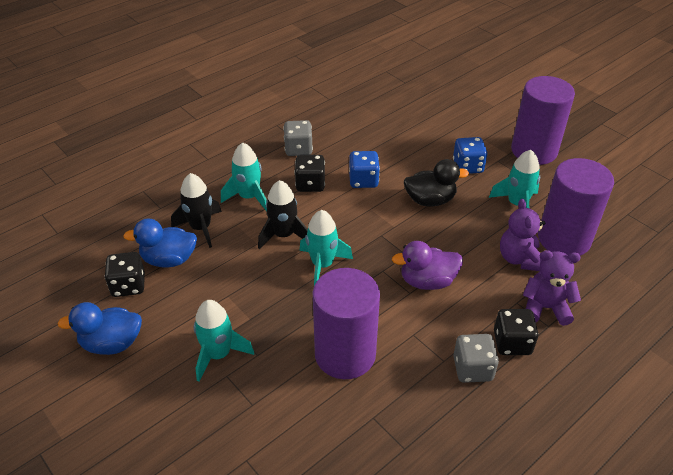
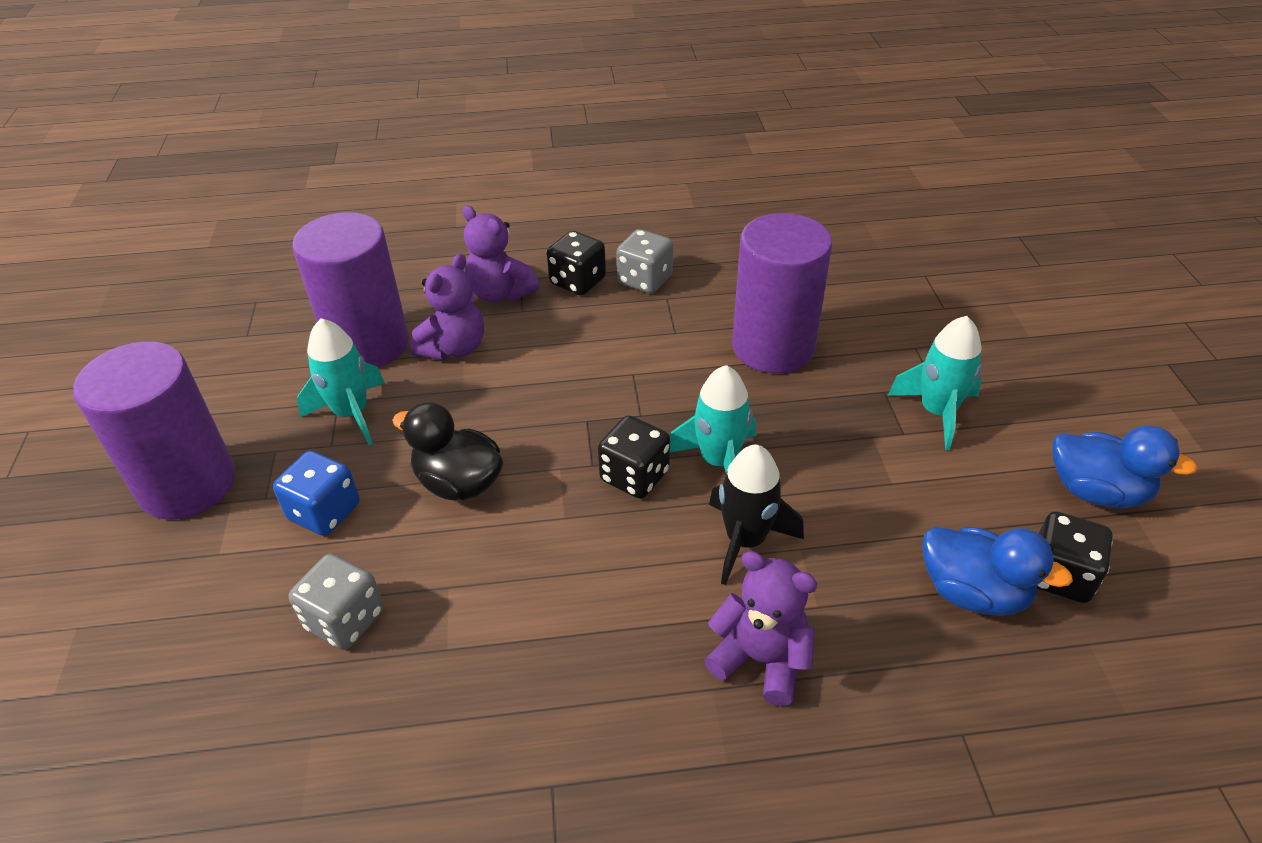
camera: 145 degrees left, 0 degrees up
black rocket [171,173,222,248] -> none
turquoise rocket [221,143,267,211] -> purple teddy bear [704,551,817,706]
grey dice [283,120,313,156] -> grey dice moved to [289,554,384,650]
black dice [295,155,325,192] -> black dice moved to [598,415,670,499]
blue dice [349,151,380,188] -> none
purple duck [392,241,463,290] -> none

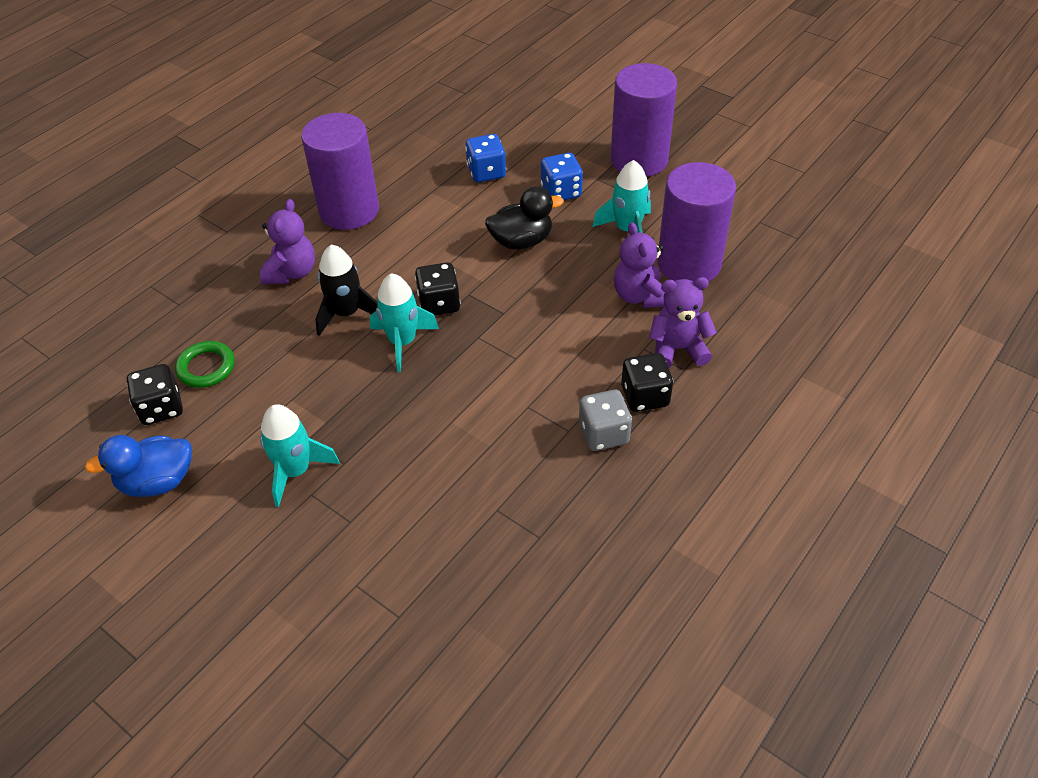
camera: 135 degrees right, 5 degrees up
grey dice [289,554,384,650] -> blue dice [465,134,506,182]
purple teddy bear [704,551,817,706] -> purple teddy bear turned 60 degrees counterclockwise [260,199,315,284]
purple cylinder [732,213,832,373] -> purple cylinder moved to [301,113,379,230]
blue duck [923,527,1073,616] -> green ring [175,341,235,388]

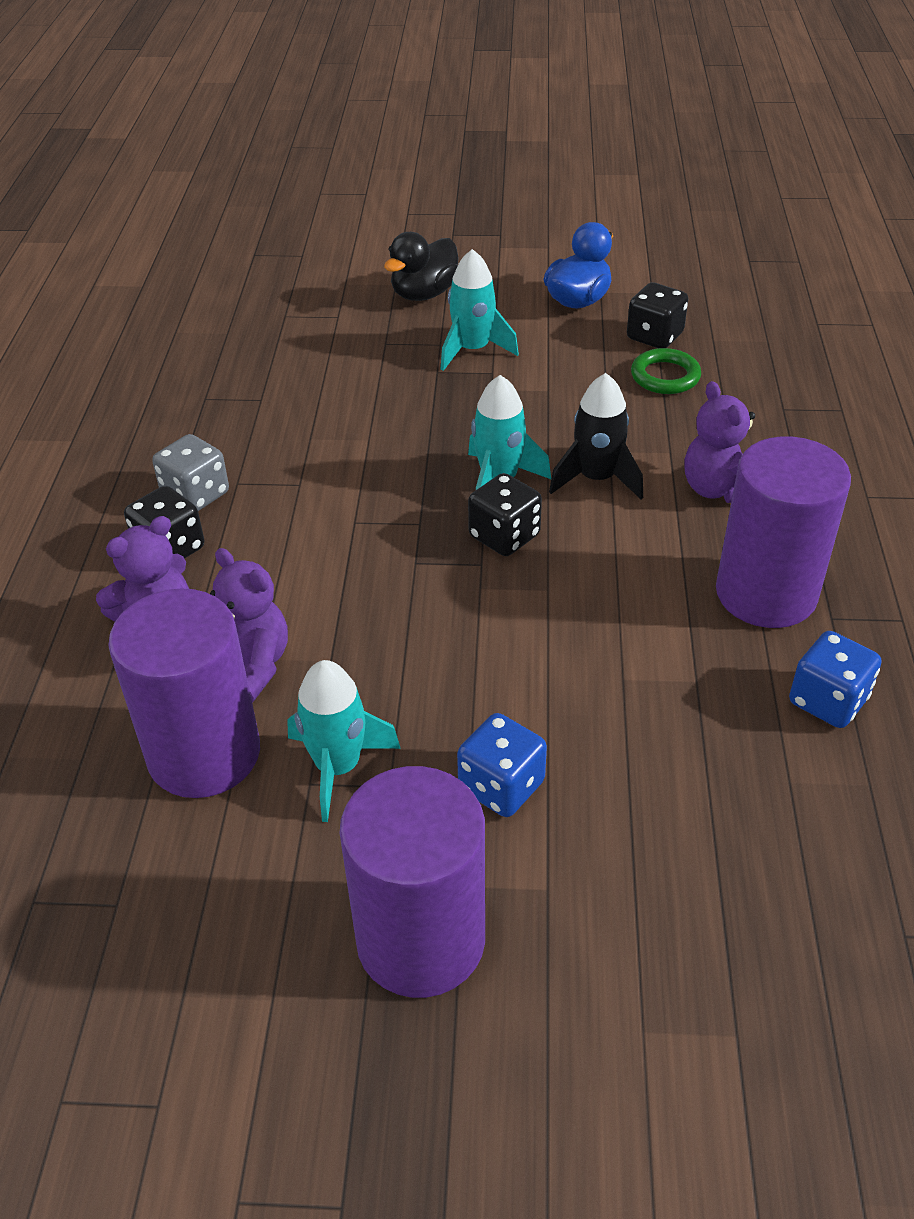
camera: 145 degrees right, 5 degrees down
blue dice [465,134,506,182] -> blue dice moved to [789,631,881,728]
black duck [485,186,564,250] -> black duck moved to [384,232,458,301]

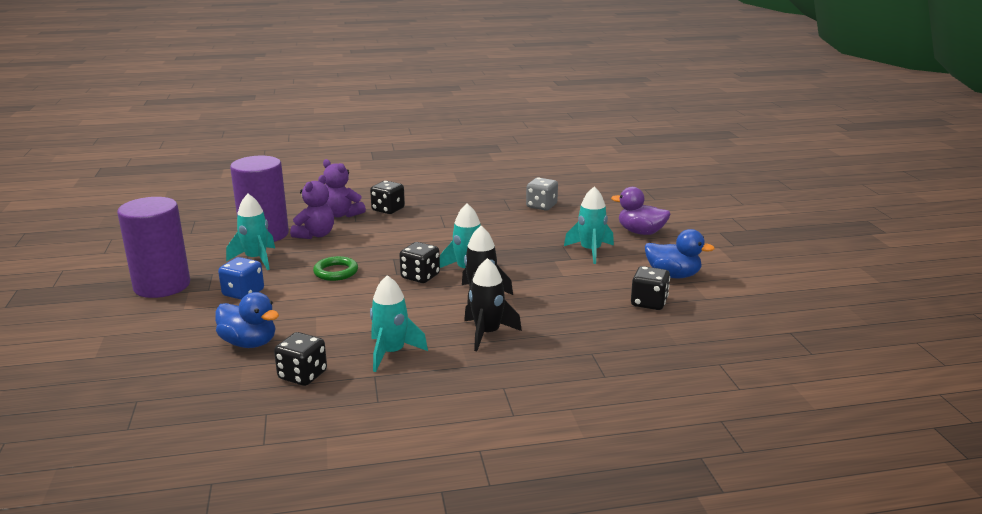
camera: 75 degrees right, 20 degrees down
grey dice [153,434,229,511] -> grey dice moved to [526,177,558,210]
black duck [384,232,458,301] -> purple duck [611,187,670,235]
green ring [631,348,701,394] -> green ring moved to [313,256,358,281]
purple teddy bear [684,381,755,503] -> black rocket [464,258,522,351]
purple cylinder [716,436,851,628] -> turquoise rocket [370,275,428,372]
blue dice [789,631,881,728] -> black dice [274,332,327,386]
none -> blue duck [215,292,279,348]

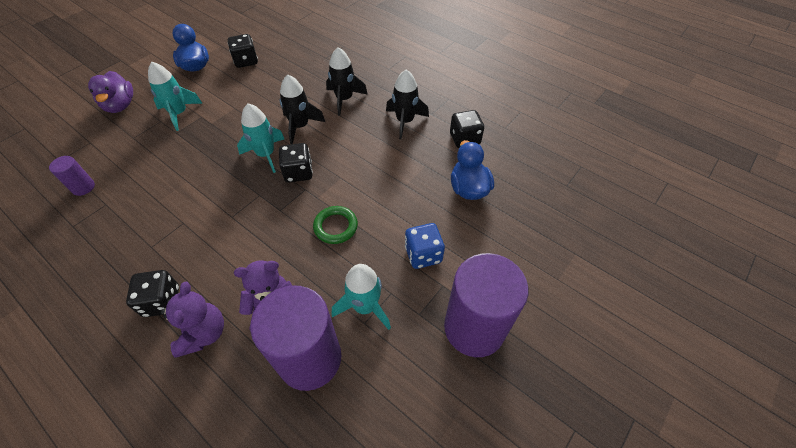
camera: 130 degrees left, 30 degrees up
turquoise rocket [370,275,428,372] -> black rocket [386,70,429,139]
grey dice [526,177,558,210] -> purple cylinder [49,156,95,196]

